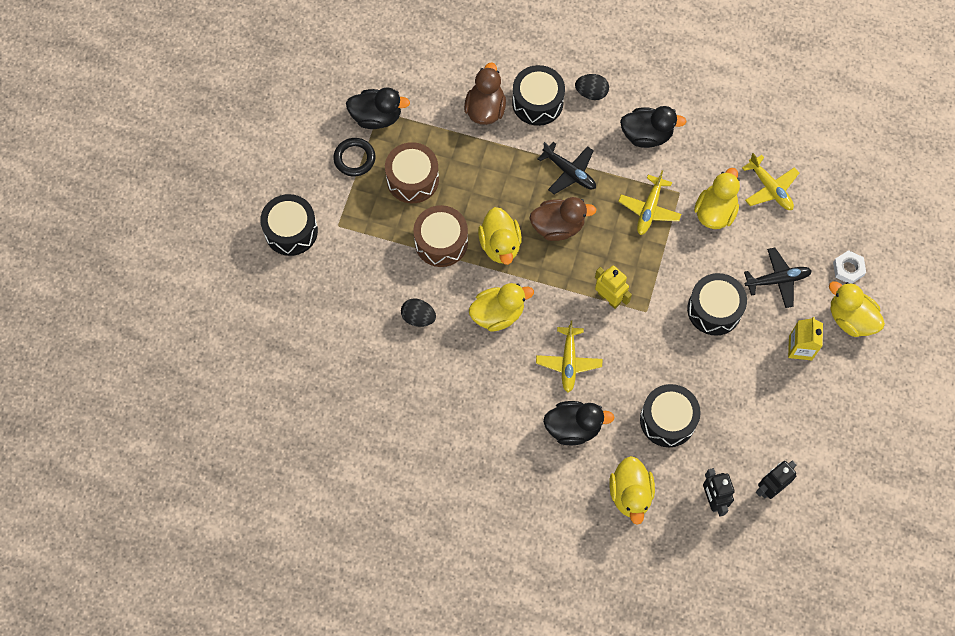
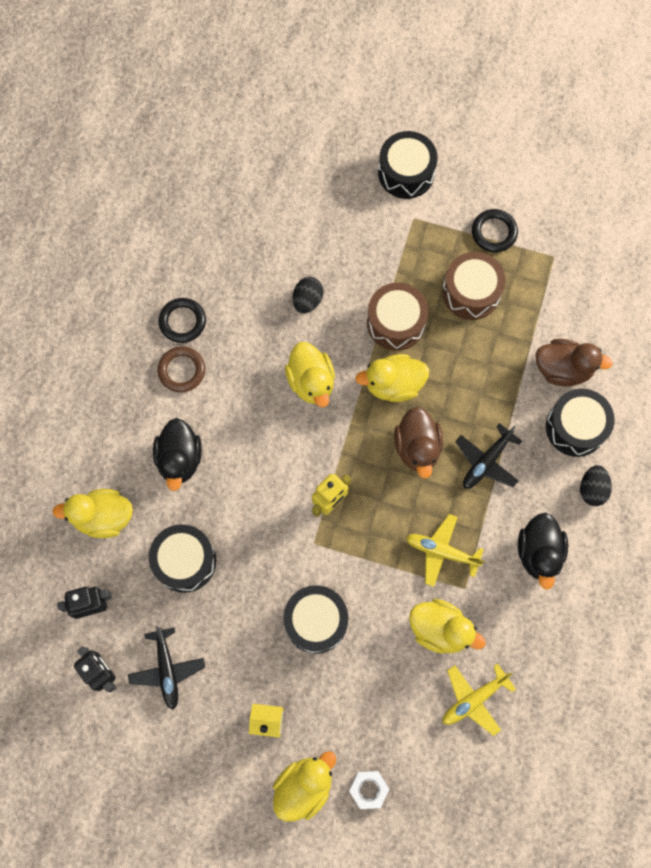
camera: 90 degrees right, 5 degrees up
black duck [346,87,410,129] -> none
yellow plane [536,320,602,393] -> none
black plane [744,248,812,308] -> black plane moved to [128,626,205,710]
none -> brown ring [157,347,205,392]
none -> black ring [159,298,206,343]

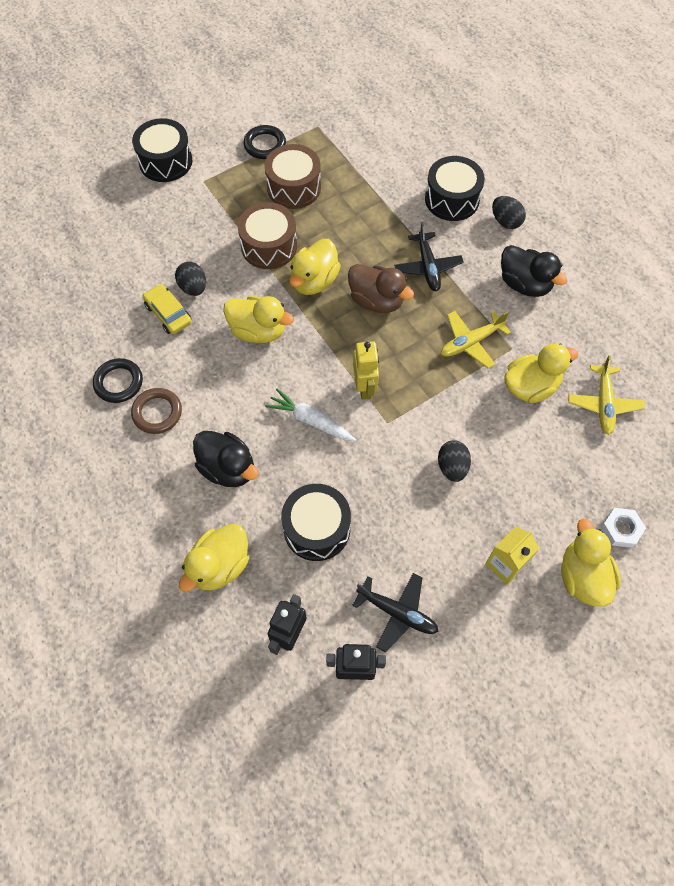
camera: 50 degrees left, 10 degrees down
black drum [283,585,348,654] -> black egg [438,440,471,482]
brown duck [536,339,613,387] -> none
none -> yellow car [143,284,192,334]
none -> white carrot [265,389,356,441]

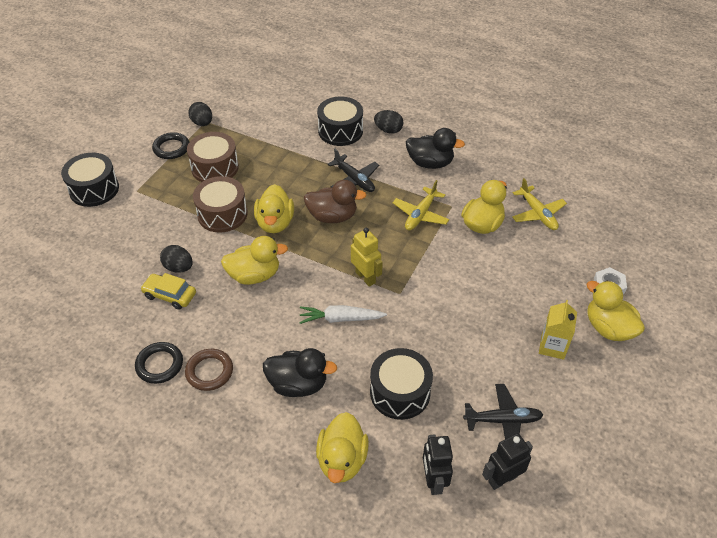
camera: 30 degrees left, 15 degrees down
black egg [438,440,471,482] -> black egg moved to [188,102,212,126]

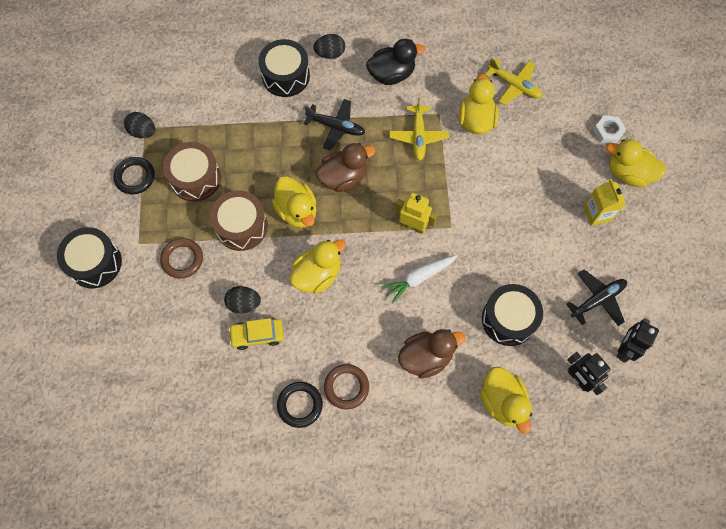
camera: 30 degrees left, 20 degrees up
black duck [263,348,337,397] -> brown duck [398,329,465,378]
none -> brown ring [160,238,203,279]

